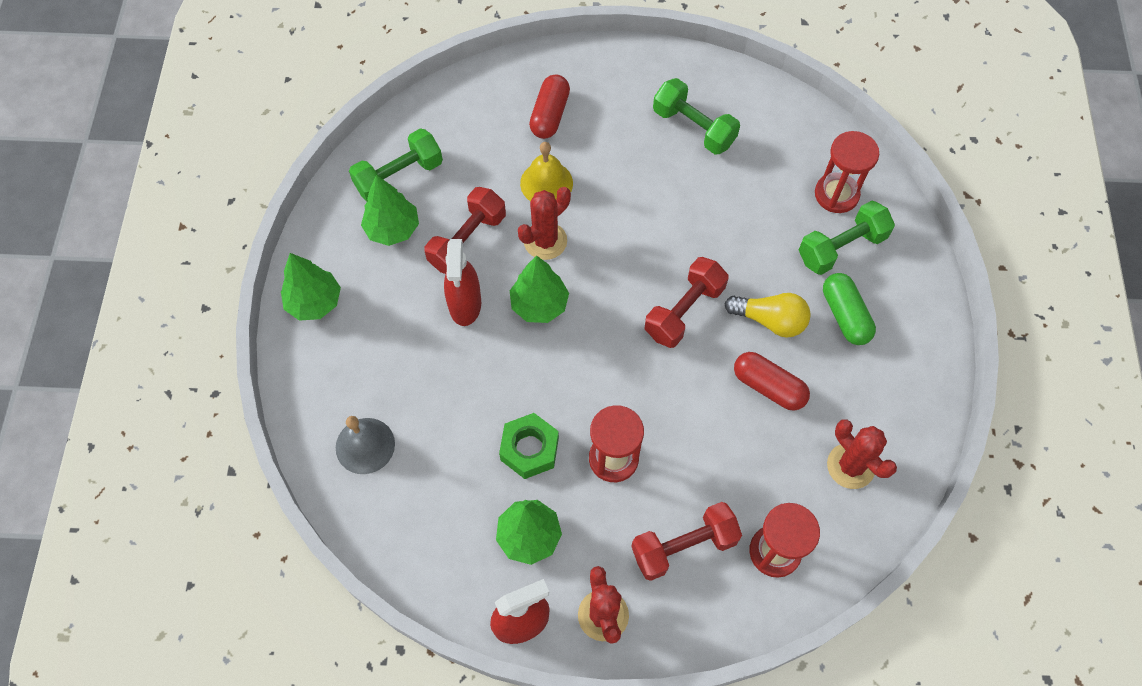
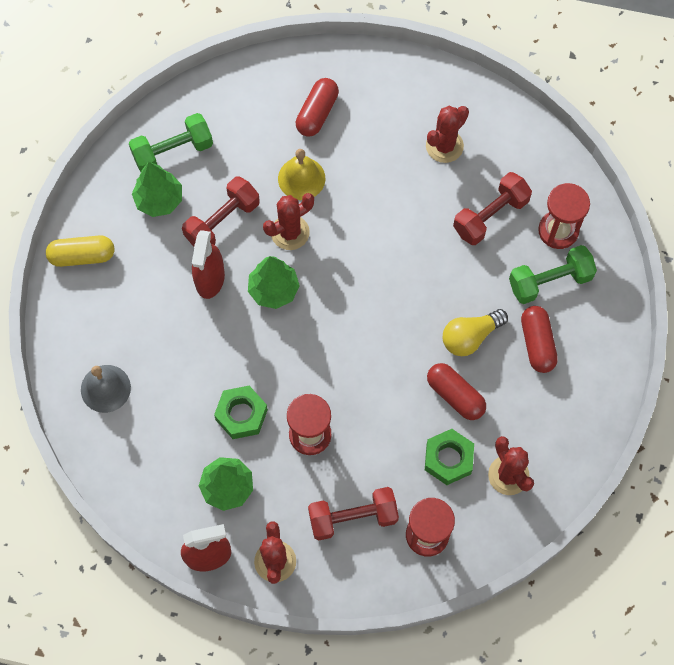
camera: 10 degrees right, 5 degrees up
green tree [281,253,341,321] -> yellow capsule [46,235,114,267]
red dumbbell [645,257,728,348] -> red dumbbell moved to [453,172,532,245]
green dumbbell [653,78,740,154] -> red cactus [426,106,469,163]
yellow light bulb [724,293,811,338] -> yellow light bulb turned 120 degrees clockwise [443,309,508,356]
green capsule [823,273,876,345] -> red capsule [521,306,558,373]
none -> green nut [425,429,474,485]

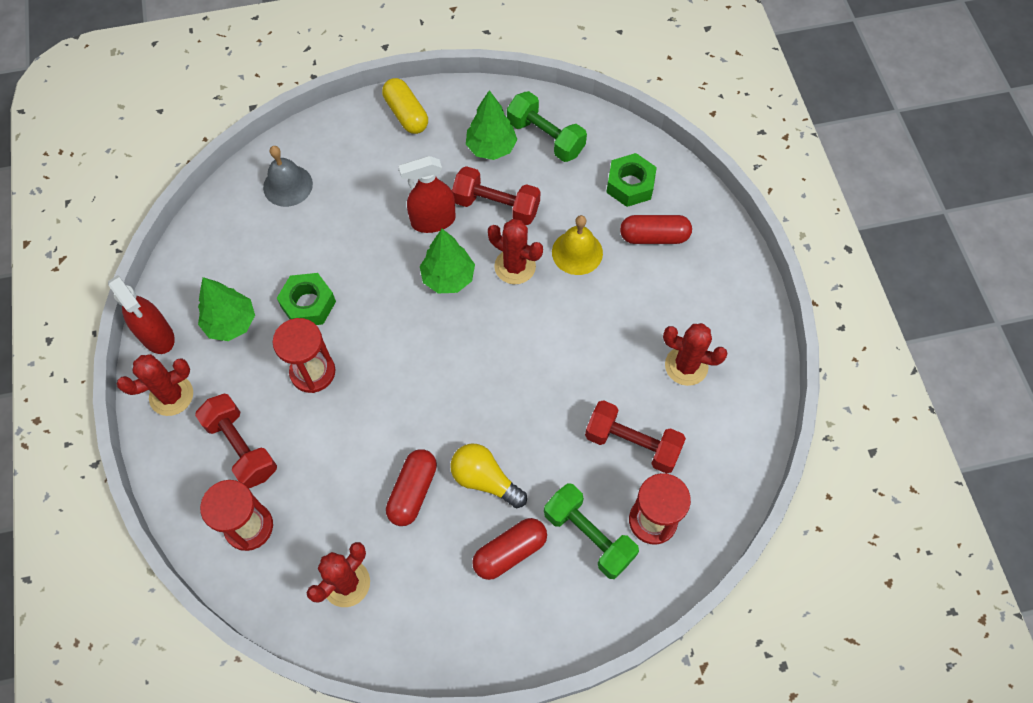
camera: 65 degrees right, 5 degrees down
green nut [425,429,474,485] -> green nut moved to [606,153,657,207]

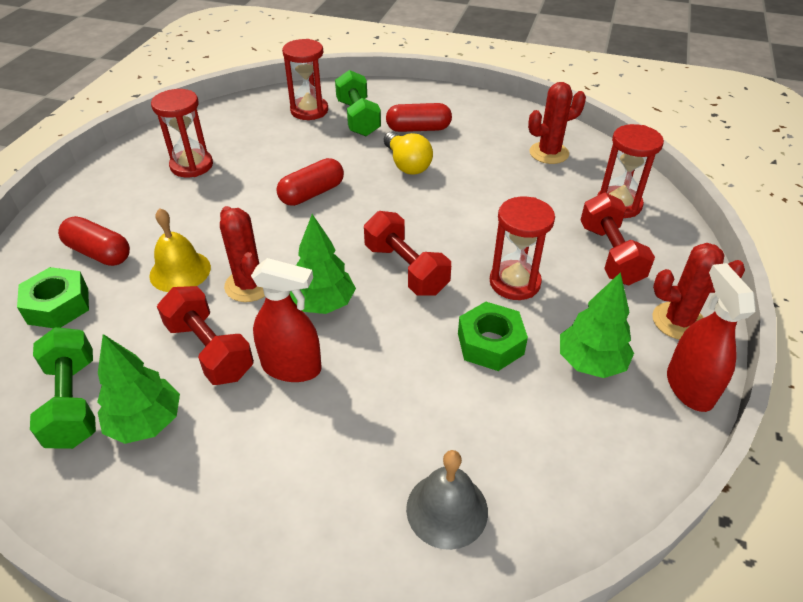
camera: 150 degrees left, 20 degrees down
yellow capsule [382,78,428,134] -> none
red capsule [386,449,437,526] -> red capsule moved to [277,158,344,206]
red dumbbell [585,400,686,474] -> red dumbbell moved to [364,211,451,296]
red cactus [663,323,727,386] -> red hourglass [151,89,213,177]

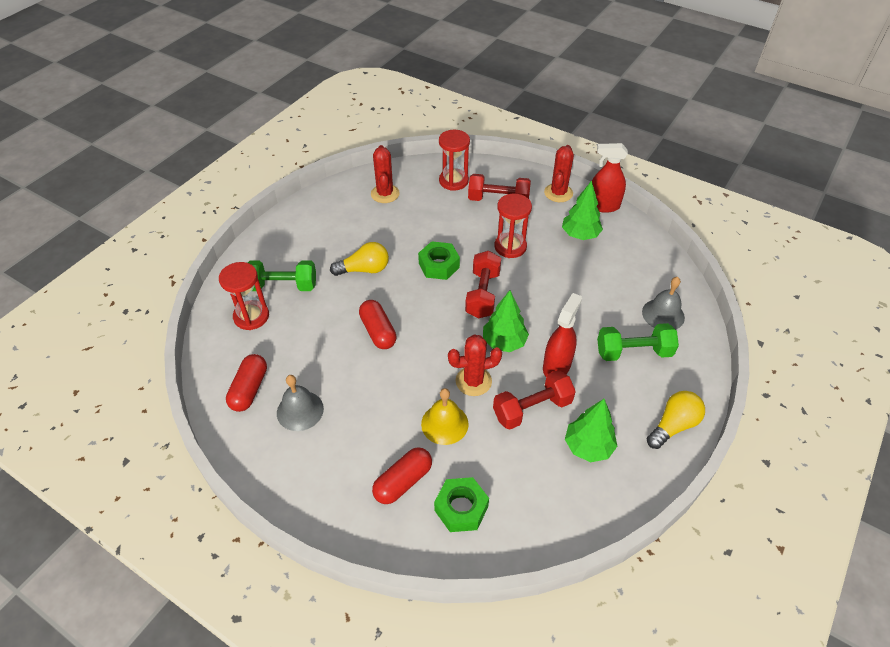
camera: 75 degrees left, 5 degrees up
green dumbbell [30,327,96,449] -> green dumbbell moved to [597,323,679,361]
red hourglass [151,89,213,177] -> grey bell [277,375,324,431]
red dumbbell [364,211,451,296] -> red dumbbell turned 60 degrees counterclockwise [465,251,501,319]
red capsule [386,103,452,132] -> red capsule moved to [226,354,267,412]
green nut [458,302,528,371] -> green nut moved to [418,241,460,280]
none -> yellow light bulb [647,391,705,449]

